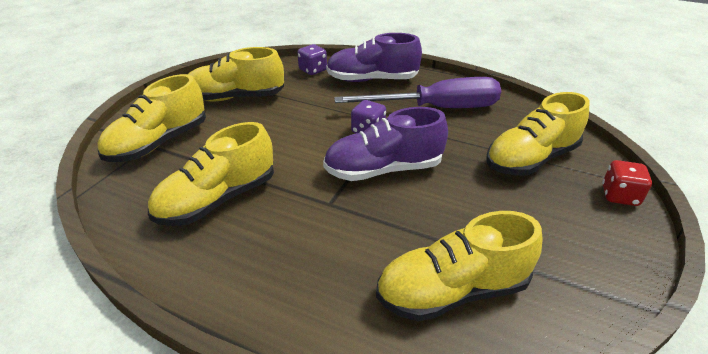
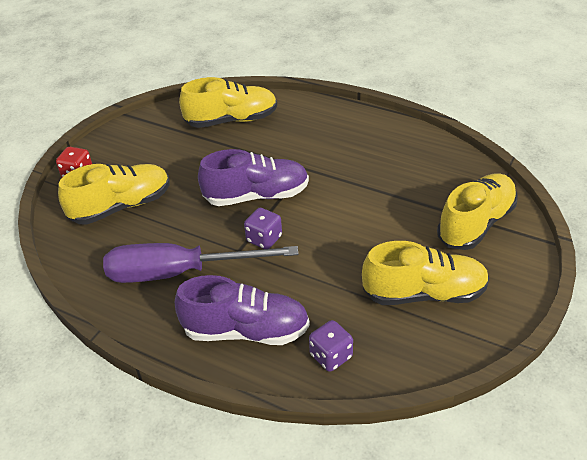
camera: 175 degrees left, 5 degrees up
yellow shoe [148,122,274,226] -> none

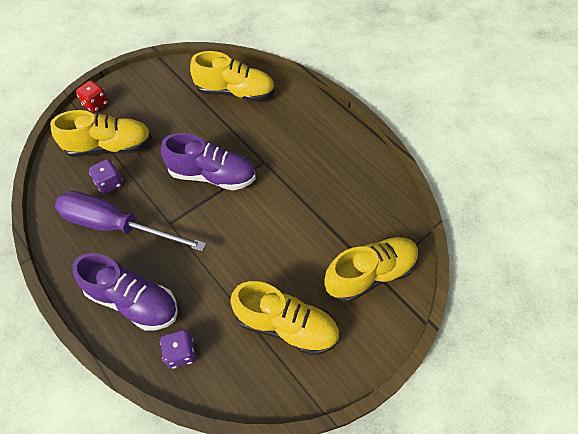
camera: 20 degrees right, 15 degrees up
purple dice [244,208,282,249] -> purple dice moved to [89,159,123,194]

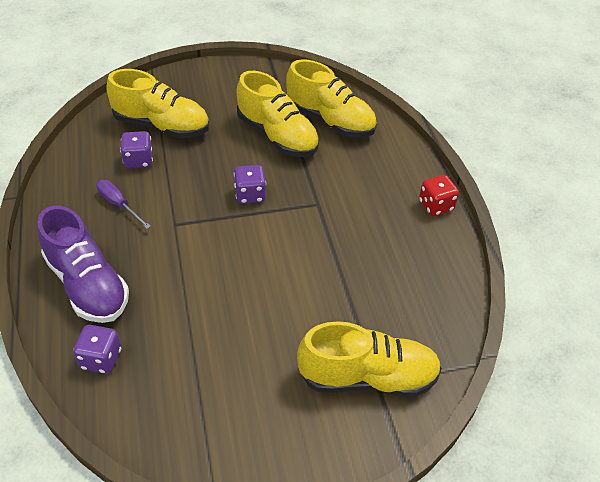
camera: 25 degrees right, 10 degrees down
purple screwdriver [55,191,207,252] -> purple screwdriver [96,180,151,229], size x0.44
red dice [76,81,108,113] -> red dice moved to [419,175,459,216]
purple shoe [161,133,256,190] -> purple dice [234,165,266,204]
yellow shoe [230,281,339,355] -> yellow shoe moved to [237,71,319,157]

